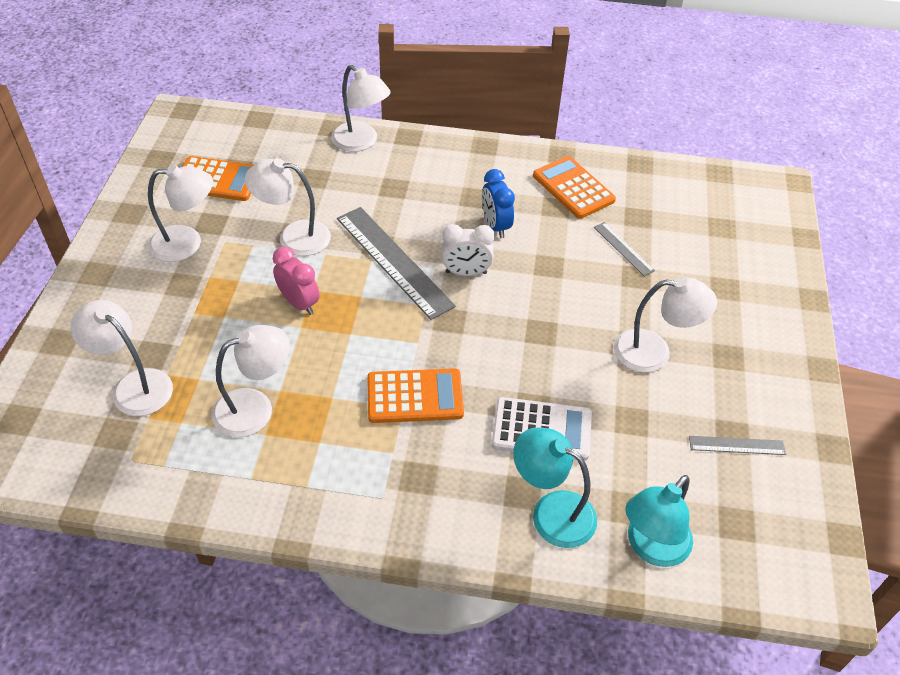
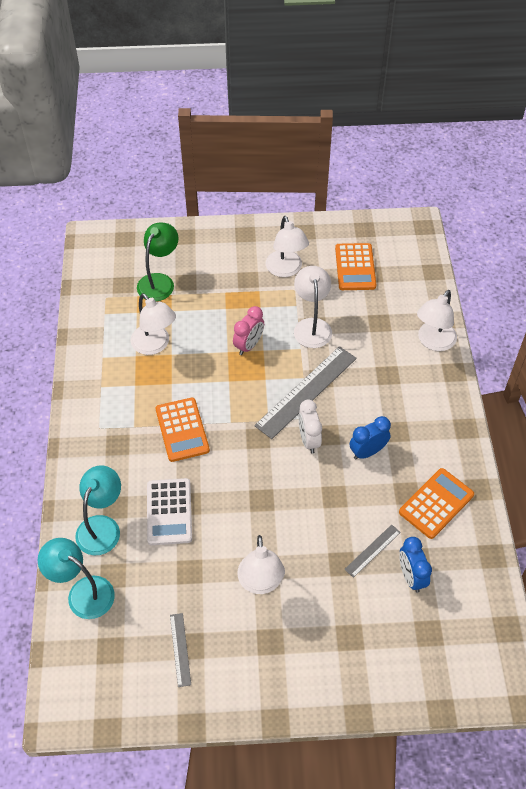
camera: 80 degrees right, 5 degrees up
white lamp [70,300,173,416] -> green lamp [137,223,178,301]
none -> blue clock [399,537,432,593]

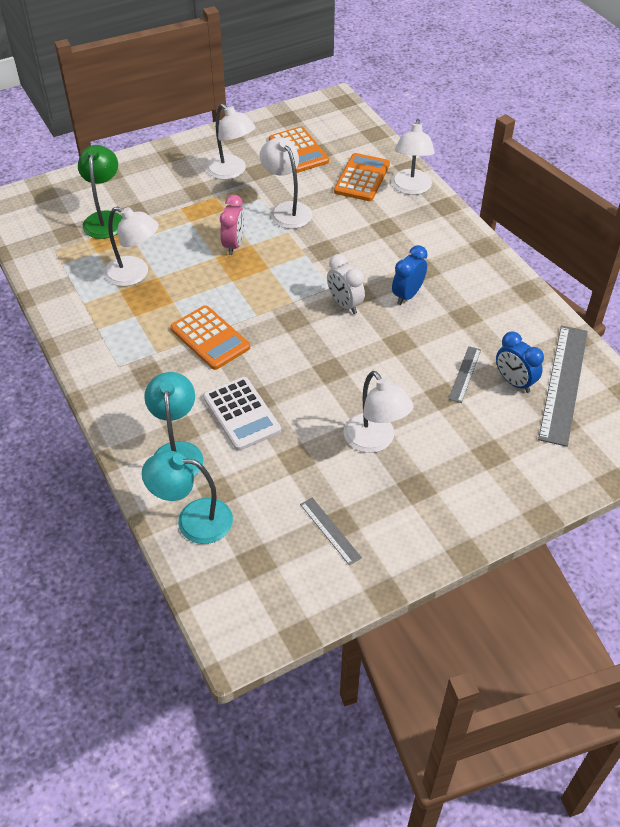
camera: 25 degrees left, 5 degrees down
grey ruler [254,346,357,439] -> grey ruler moved to [538,325,588,447]
orange calculator [399,468,474,539] -> orange calculator moved to [334,153,390,201]

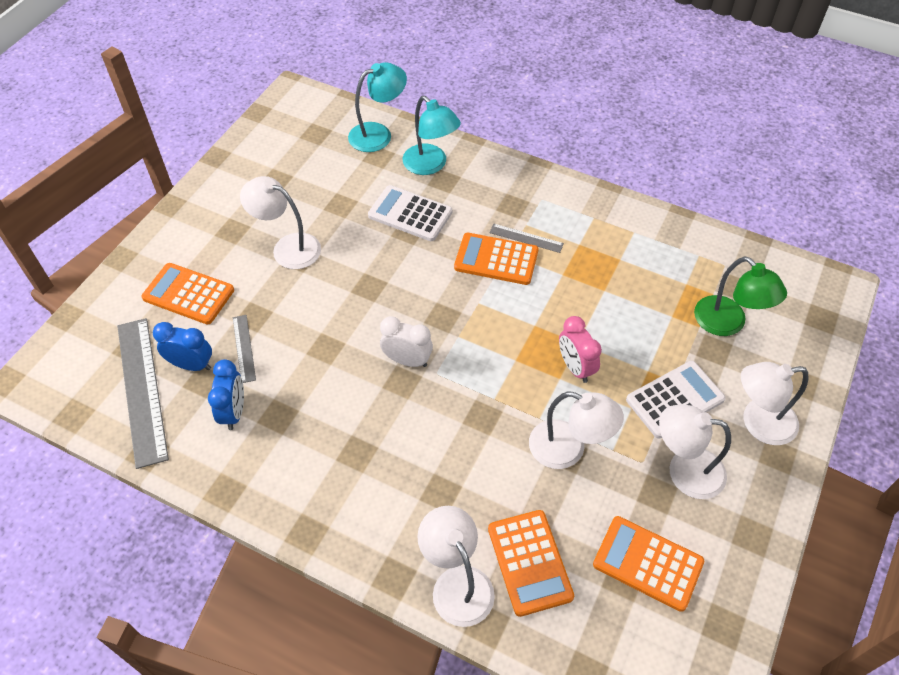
camera: 145 degrees right, 5 degrees up
white lamp [104,207,159,286] -> white lamp moved to [741,362,809,445]
grey ruler [300,497,362,565] -> grey ruler moved to [489,224,564,253]
blue clock [392,245,428,305] -> blue clock moved to [208,359,244,430]
none -> orange calculator [142,263,234,325]
none -> white calculator [626,361,726,439]

